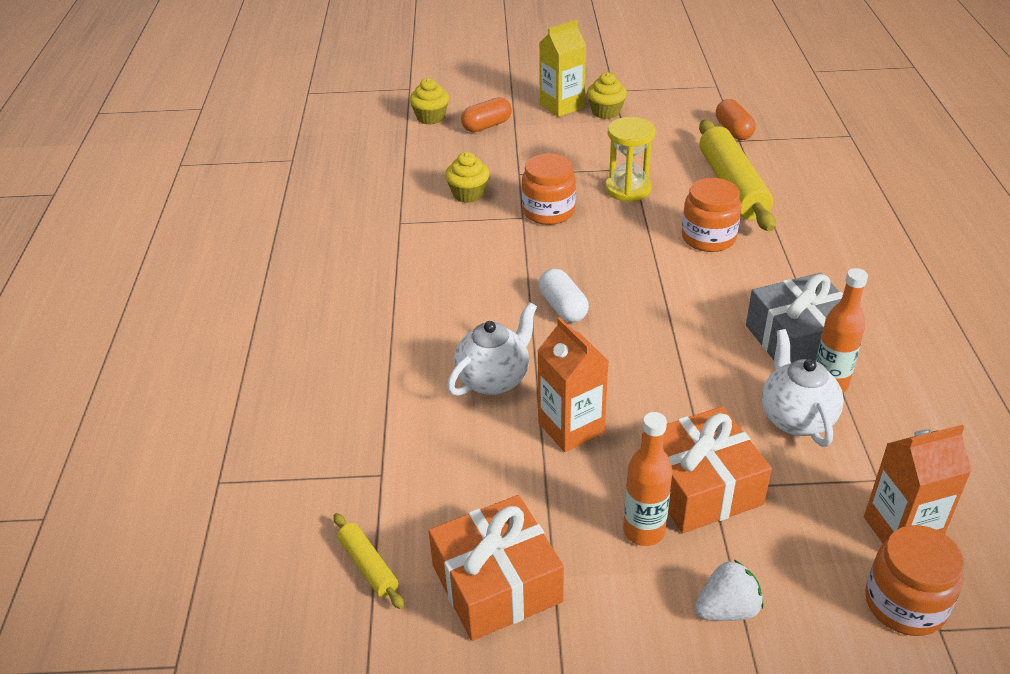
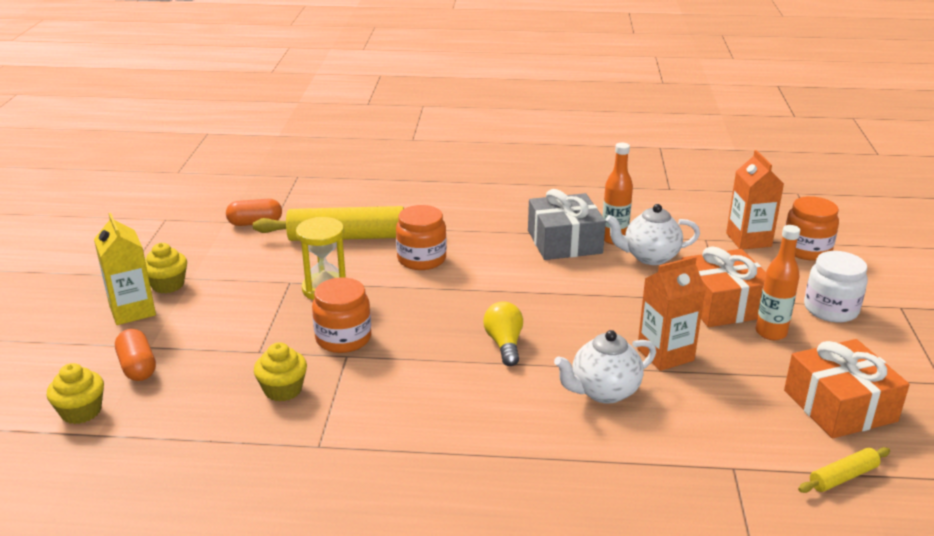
camera: 85 degrees left, 10 degrees down
white teapot [447,302,537,396] -> white teapot turned 75 degrees counterclockwise [554,330,656,404]
white capsule [539,268,589,322] -> yellow light bulb [483,301,523,366]
white strawberry [695,560,763,621] -> white jar [804,251,868,322]

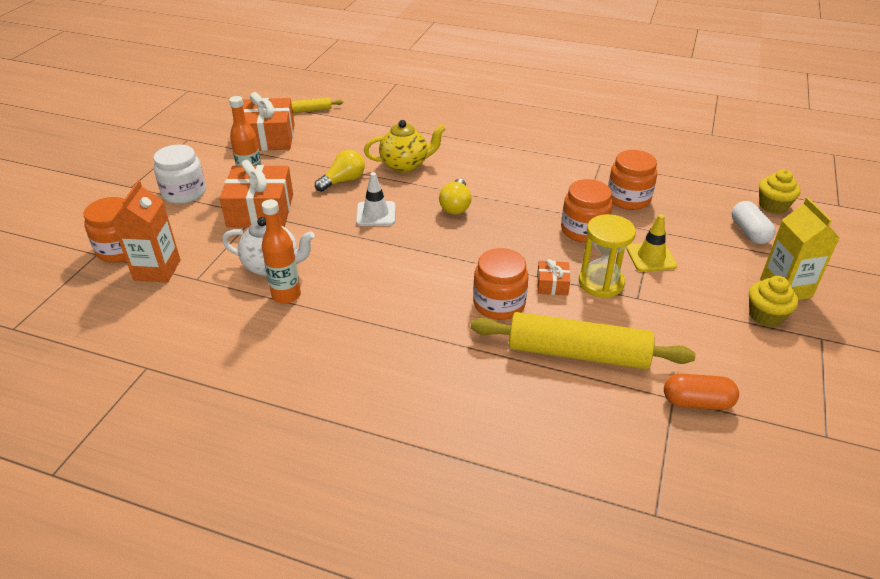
camera: 165 degrees left, 10 degrees up
orange capsule [115,329,156,381] -> white capsule [732,201,775,244]
yellow cupcake [254,342,307,402] -> orange jar [608,150,657,210]
grey gift [528,189,606,260] -> none
white teapot [554,330,656,404] -> yellow teapot [364,120,446,173]
orange carton [637,256,706,371] -> yellow light bulb [315,150,365,192]
none -> white traffic cone [356,172,395,226]
none -> orange gift [537,259,570,295]
none -> yellow traffic cone [626,214,677,272]

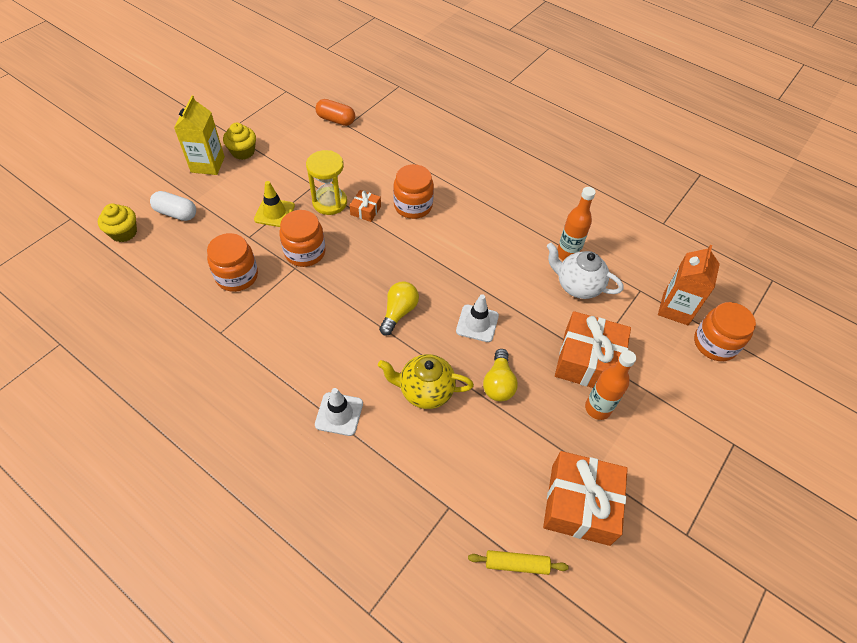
camera: 165 degrees left, 15 degrees up
white jar [153,144,206,204] -> none
yellow light bulb [315,150,365,192] -> yellow light bulb turned 60 degrees counterclockwise [483,349,518,401]
yellow rolling pin [471,312,695,369] -> none
white capsule [732,201,775,244] -> white capsule turned 75 degrees counterclockwise [150,191,196,221]
none -> white traffic cone [315,388,363,436]

